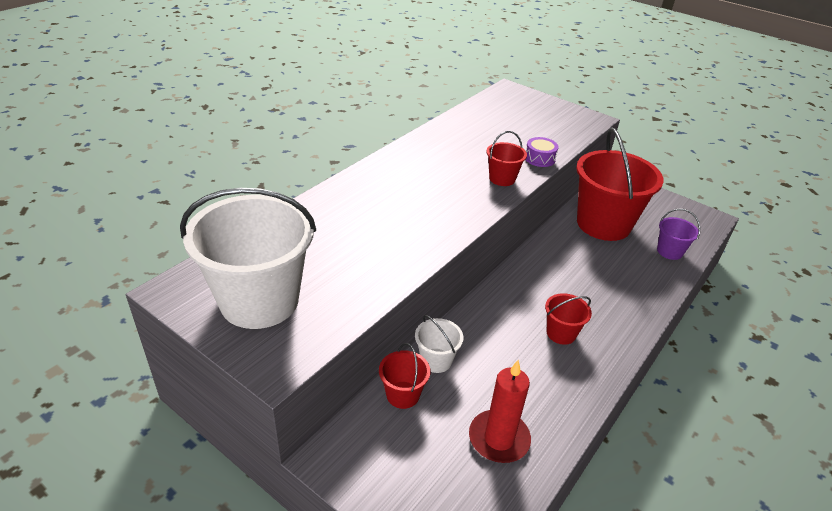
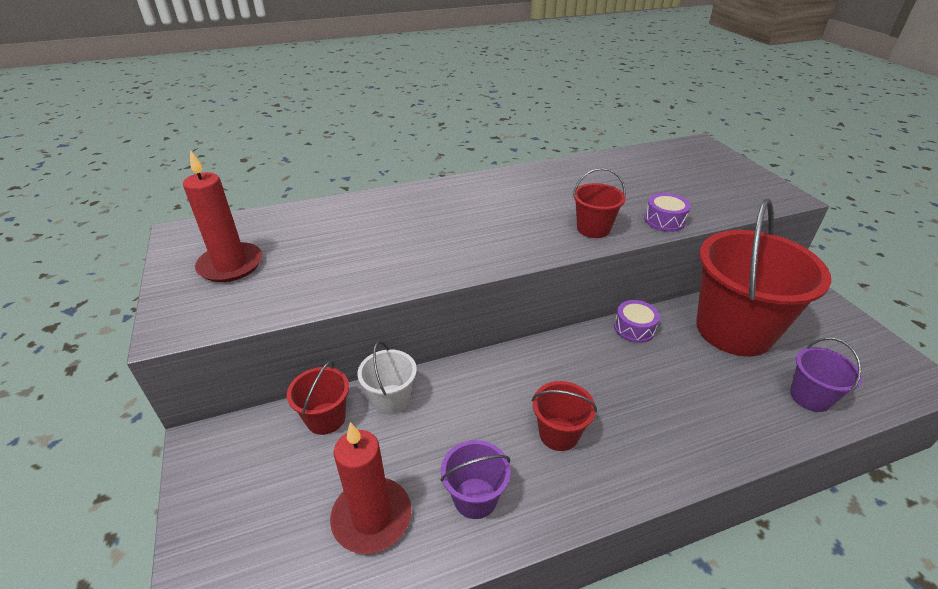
camera: 35 degrees right, 0 degrees up
white bucket [180,188,316,329] -> red candle [183,150,262,282]
none -> purple bucket [441,440,511,519]
none -> purple drum [614,300,660,343]

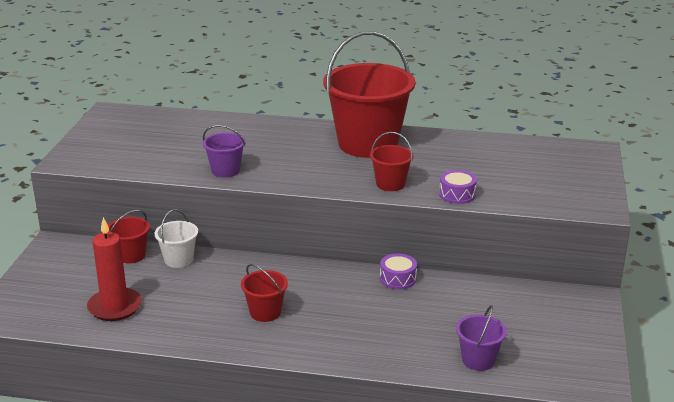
camera: 30 degrees right, 10 degrees down
red candle [183,150,262,282] -> none
purple bucket [441,440,511,519] -> purple bucket moved to [203,125,246,178]
red bucket [696,199,831,356] -> red bucket moved to [323,31,415,158]

